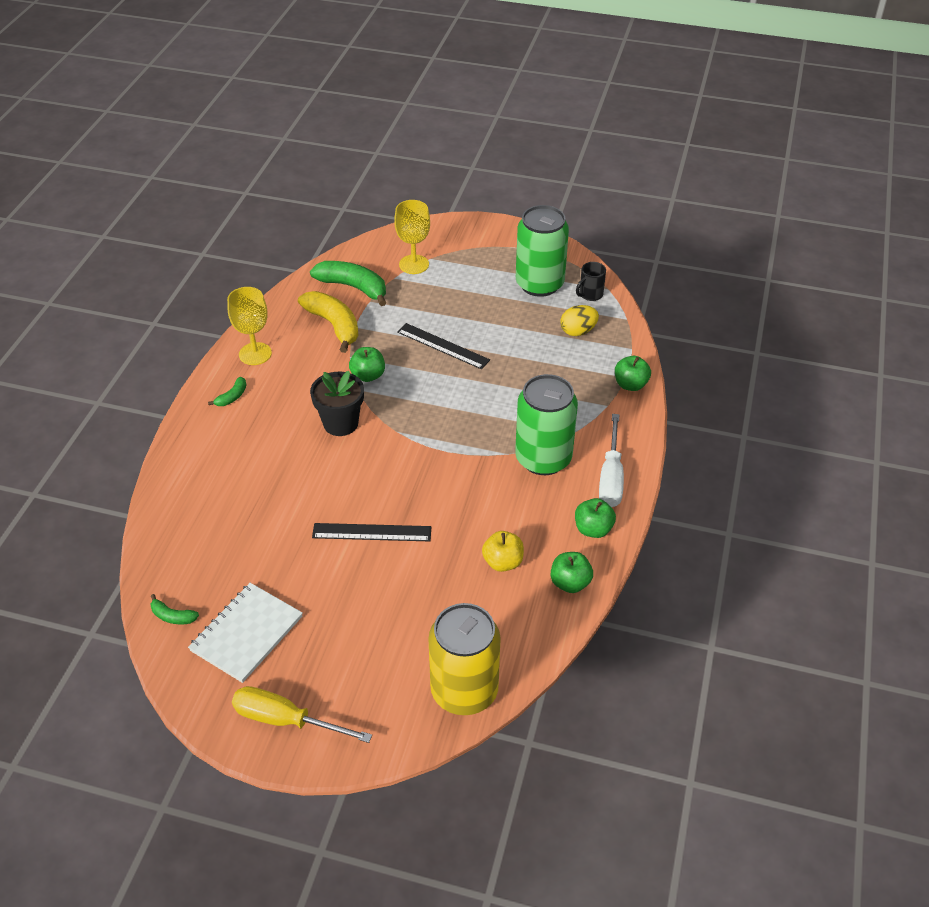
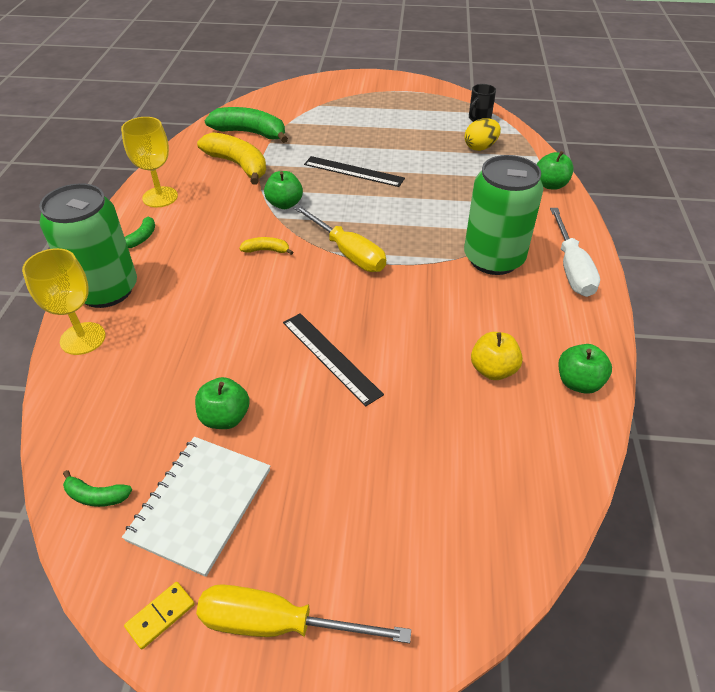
camera: 10 degrees left, 0 degrees up
black flower pot [310,371,364,436] -> yellow banana [239,237,293,255]
black ruler [312,523,431,541] -> black ruler turned 60 degrees clockwise [283,313,384,406]
yellow goblet [394,200,430,274] -> yellow goblet moved to [22,248,106,355]
yellow can [428,603,501,715] -> none
green can [516,205,569,297] -> green can moved to [39,183,137,308]
green apple [575,498,616,538] -> green apple moved to [195,377,250,429]
none -> yellow domino [124,582,195,649]
none -> yellow screwdriver [294,205,386,272]

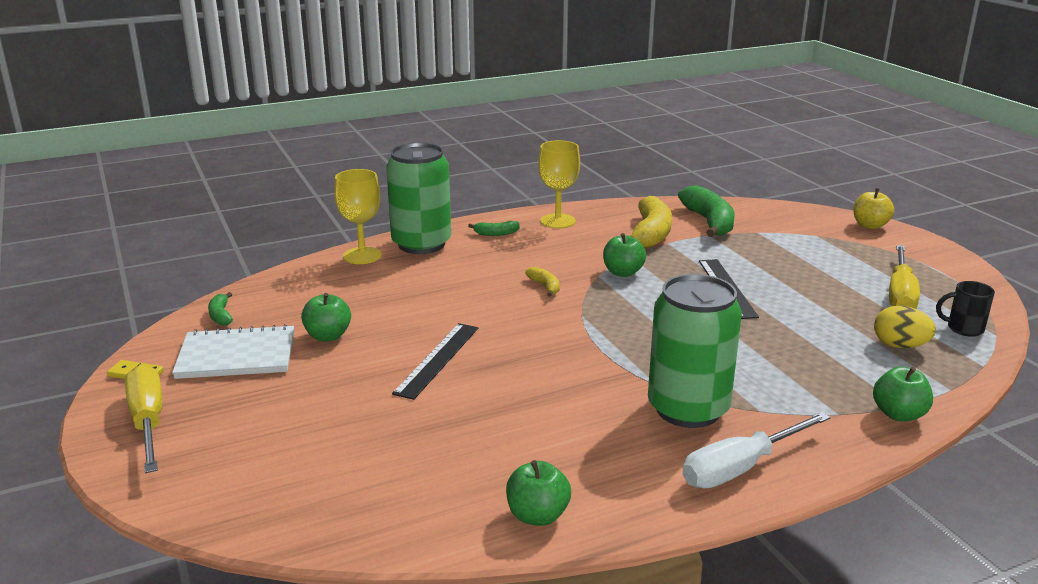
camera: 60 degrees right, 20 degrees down
yellow screwdriver [294,205,386,272] -> yellow screwdriver moved to [889,245,920,309]
yellow apple [471,332,523,380] -> yellow apple moved to [853,188,894,229]

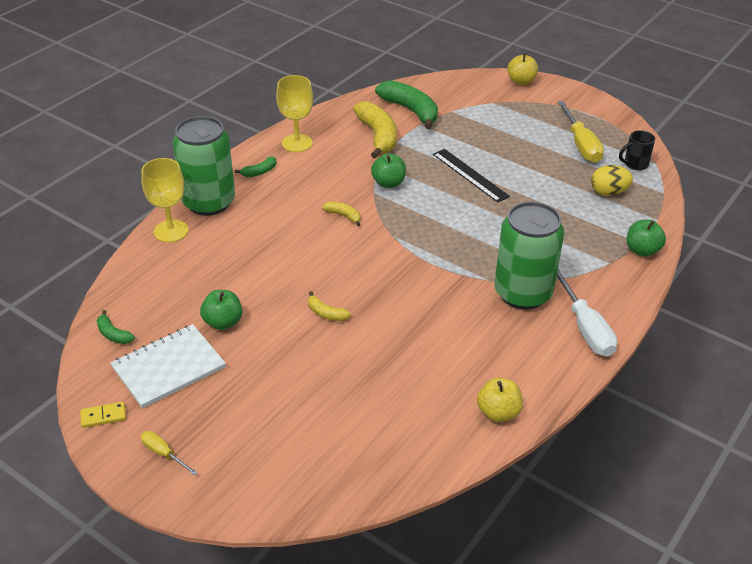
camera: 30 degrees left, 15 degrees up
yellow screwdriver [125,365,162,473] -> yellow screwdriver [141,431,198,476], size x0.52
black ruler [392,323,478,400] -> yellow banana [308,291,351,321]
green apple [506,460,571,526] -> yellow apple [477,377,523,422]
white screwdriver [682,412,830,488] -> white screwdriver turned 45 degrees counterclockwise [557,268,617,357]

